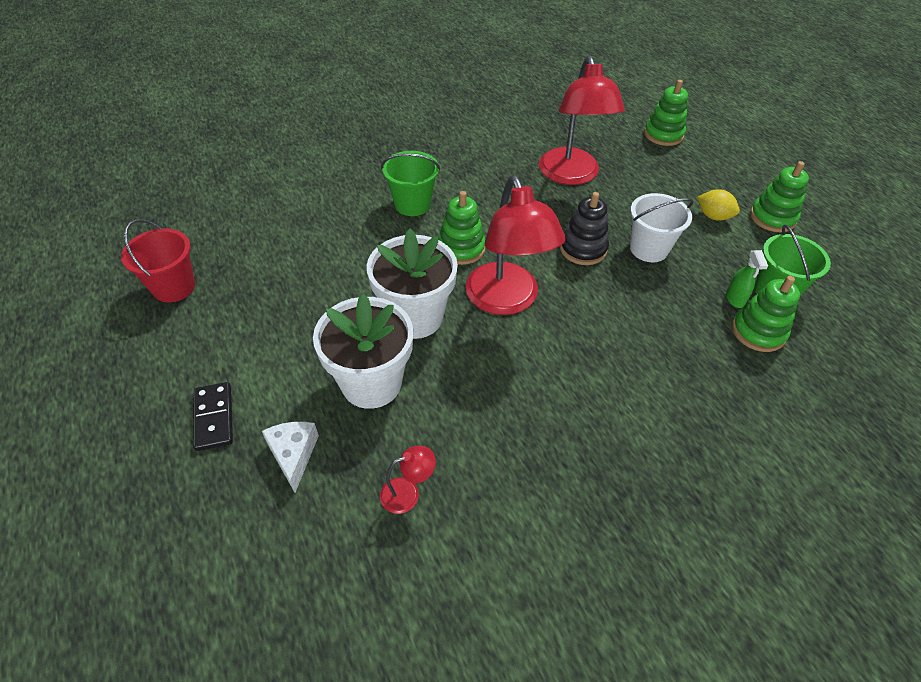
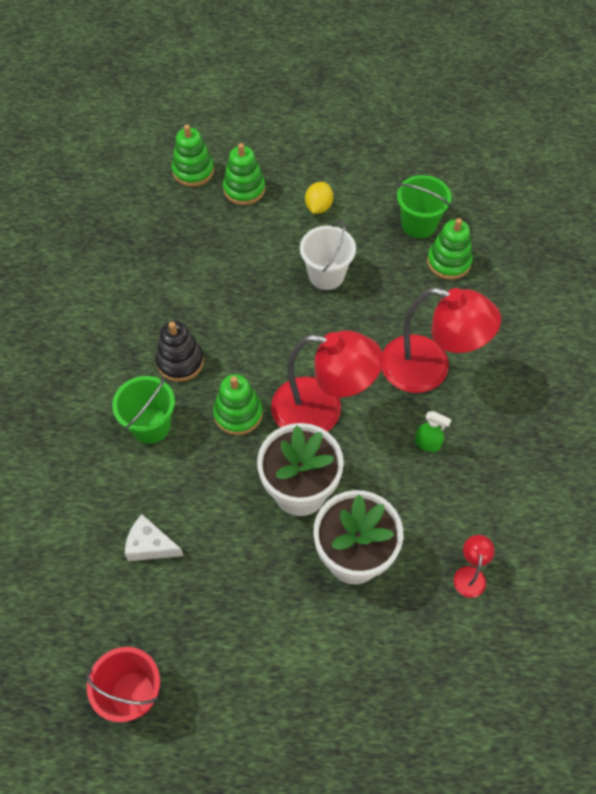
camera: 60 degrees left, 10 degrees up
black domino [193,382,233,451] -> none
white cheese [262,422,319,493] -> white cheese moved to [125,514,184,561]
red lamp [539,56,625,185] -> red lamp moved to [382,288,501,393]
black stacking toy [560,192,609,265] -> black stacking toy moved to [155,321,204,382]
yellow lemon [697,189,740,221] -> yellow lemon turned 45 degrees counterclockwise [305,182,333,214]
green spray bottle [726,250,768,308] -> green spray bottle moved to [415,411,452,452]
green stacking toy [750,161,809,232] -> green stacking toy moved to [223,143,265,205]

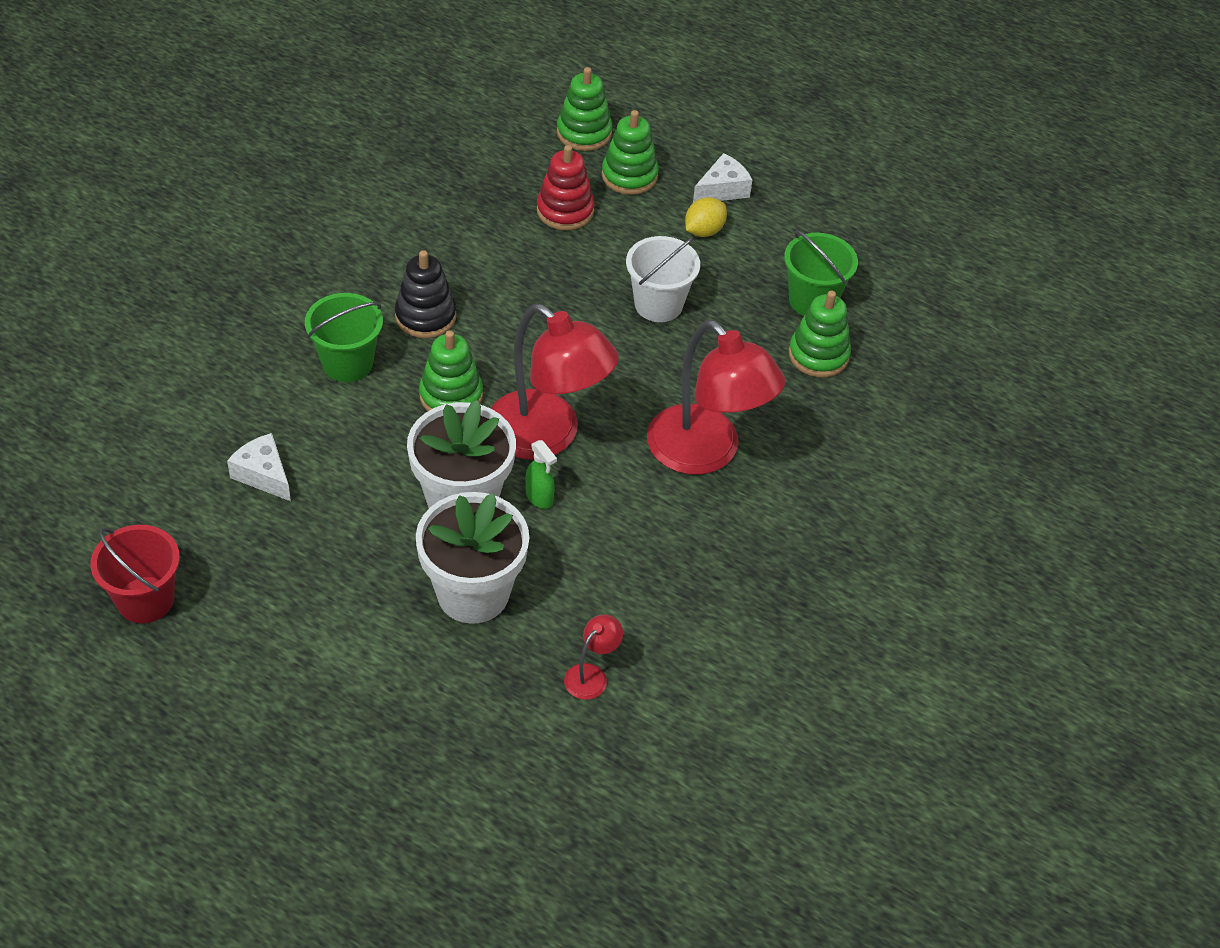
camera: 25 degrees right, 10 degrees down
green spray bottle [415,411,452,452] -> green spray bottle moved to [526,440,557,509]
none -> red stacking toy [537,145,595,230]
none -> white cheese [693,153,752,203]

